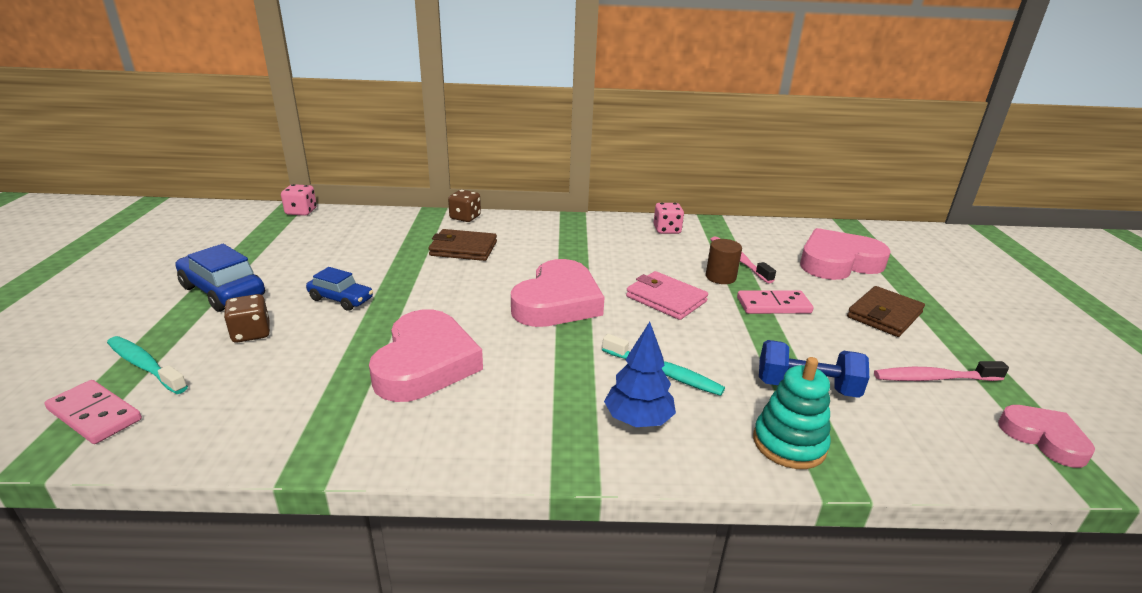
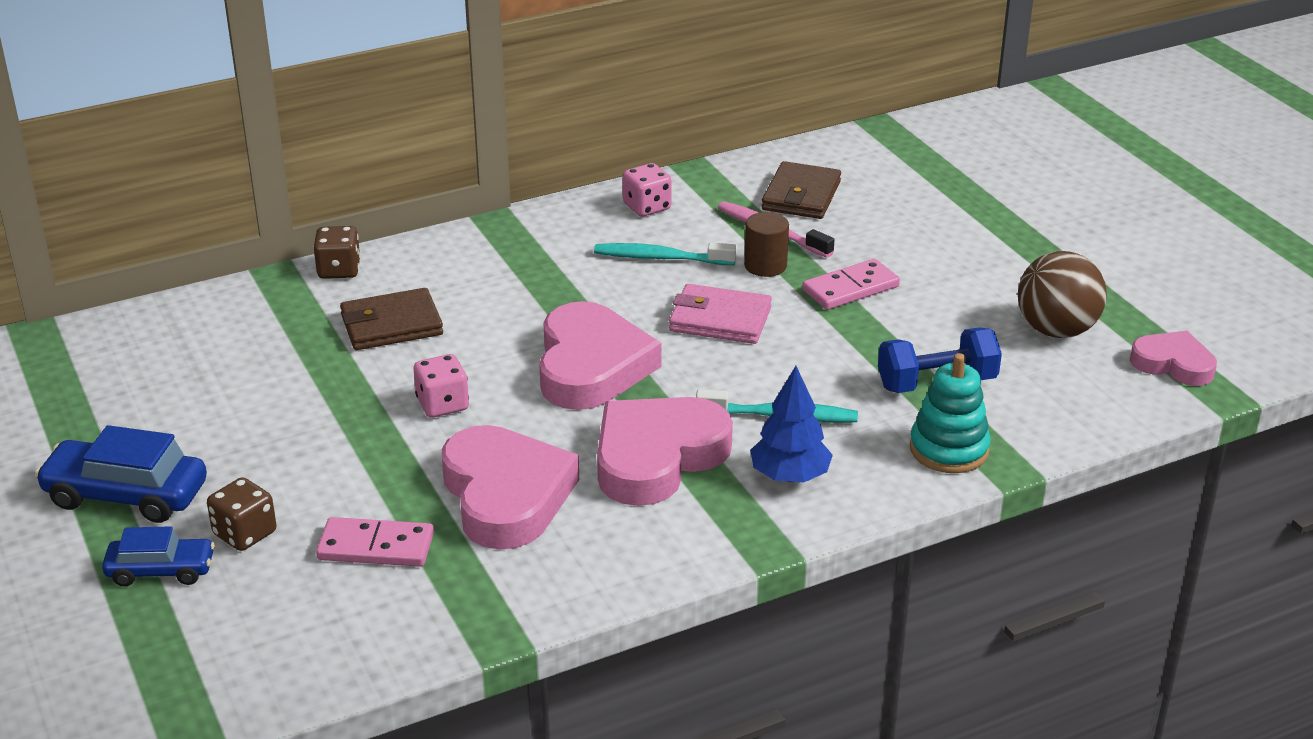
camera: 25 degrees left, 5 degrees up
pink domino [45,380,142,444] -> pink domino moved to [316,517,434,567]
turquoise toothbrush [107,336,188,394] -> turquoise toothbrush moved to [594,242,737,265]
pink dice [281,184,317,216] -> pink dice moved to [414,354,469,418]
blue car [306,267,373,311] -> blue car moved to [102,526,215,586]
pink heart [800,228,891,280] -> pink heart moved to [597,397,733,506]
brown wallet [847,286,925,337] -> brown wallet moved to [762,161,841,219]
pink toothbrush [874,361,1009,381] -> brown ball [1018,251,1107,338]

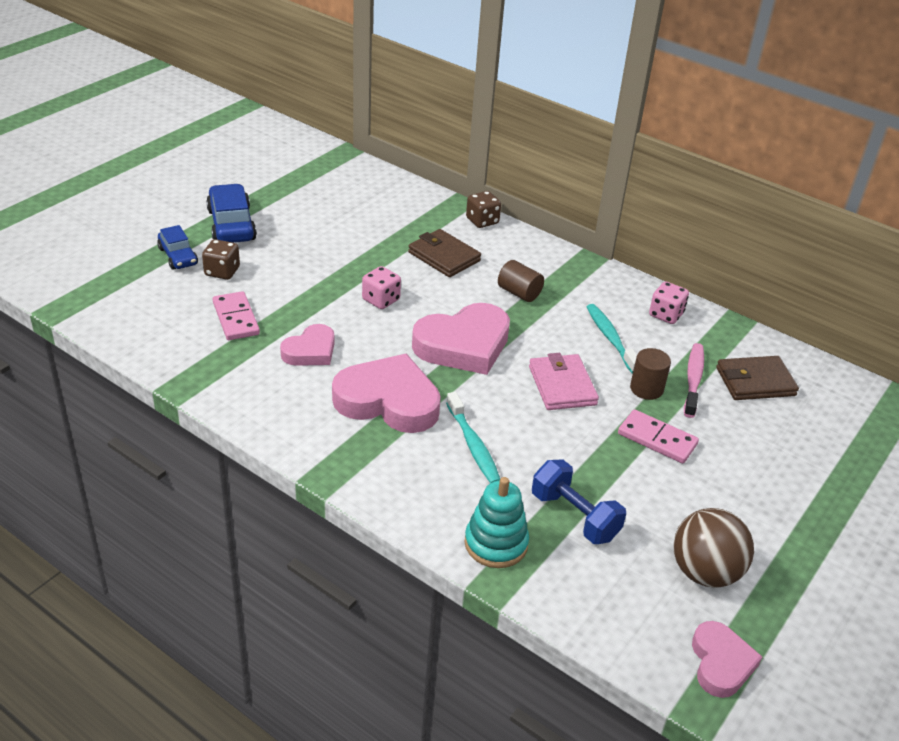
camera: 60 degrees right, 5 degrees up
pink heart [442,425,579,550] -> pink heart [280,324,335,366], size x0.58
blue tree [750,366,833,482] -> none
none -> brown cylinder [498,260,544,302]

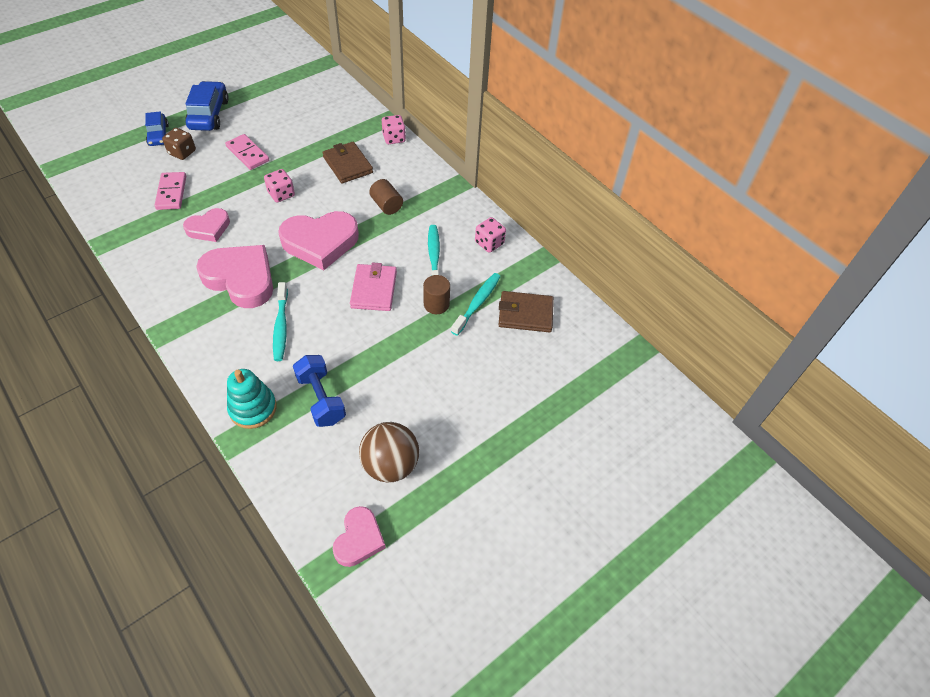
camera: 15 degrees right, 15 degrees up
brown dice [466,191,501,228] -> pink dice [382,115,406,144]
pink domino [618,409,699,464] -> pink domino moved to [225,134,269,170]
pink toothbrush [684,343,704,418] -> turquoise toothbrush [451,273,501,336]

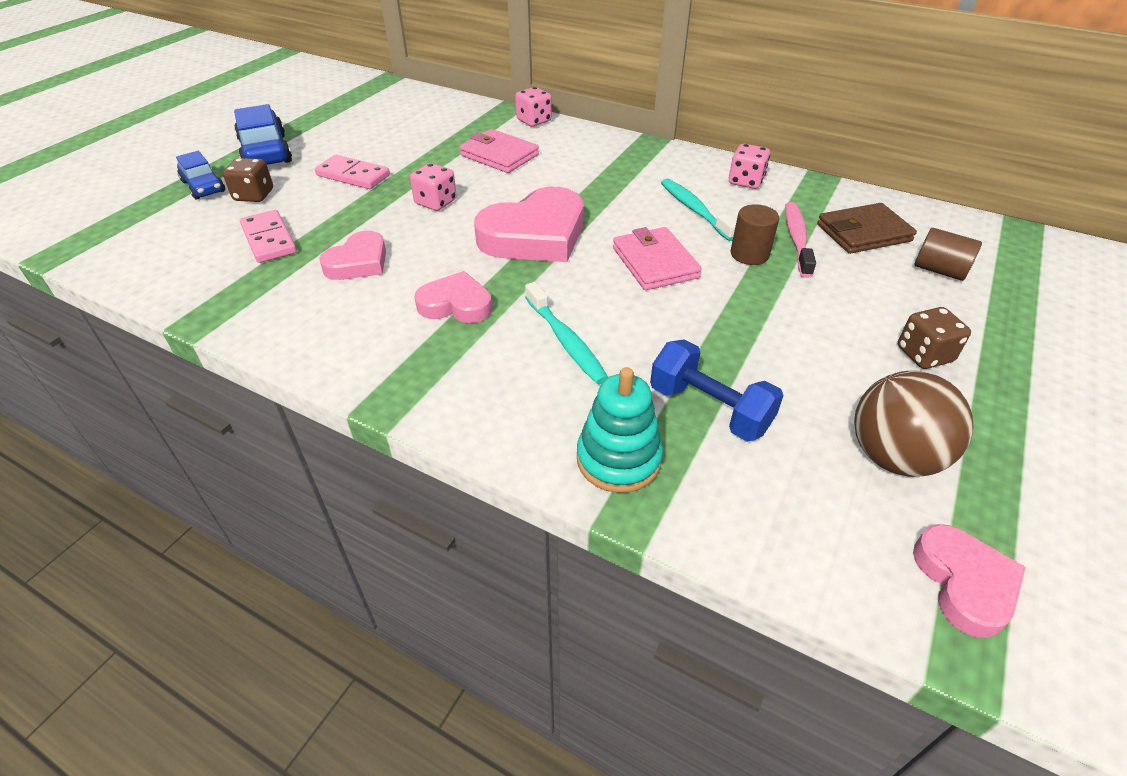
camera: 20 degrees left, 10 degrees down
pink heart [196,245,273,308] -> pink heart [414,271,492,323], size x0.58
brown wallet [322,142,373,183] -> pink wallet [460,129,539,173]
brown cylinder [369,179,403,215] -> brown cylinder moved to [914,228,982,281]
turquoise toothbrush [451,273,501,336] -> pink toothbrush [785,202,816,278]
none -> brown dice [898,307,971,369]

